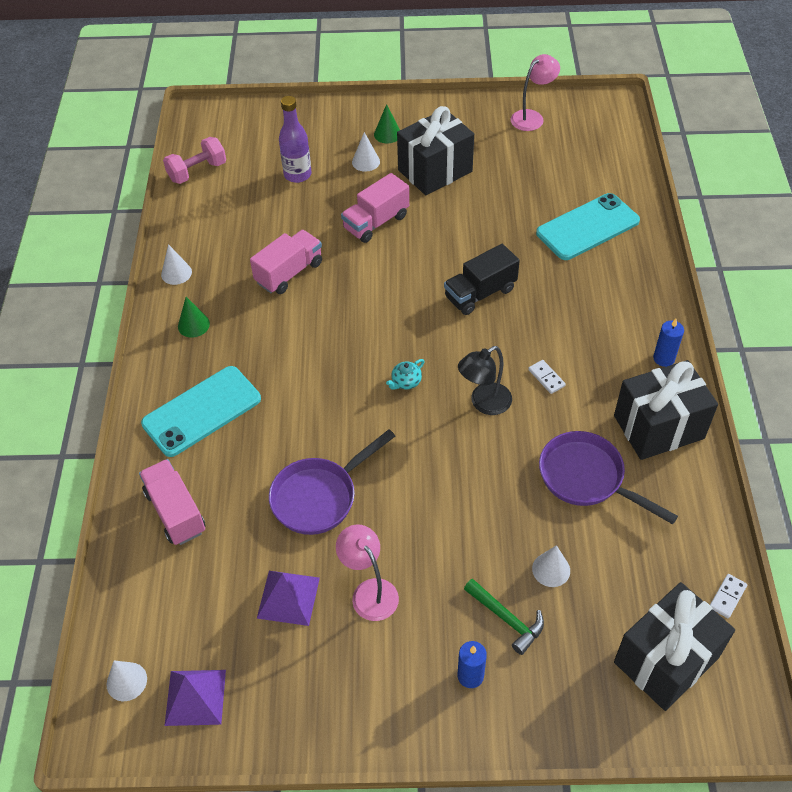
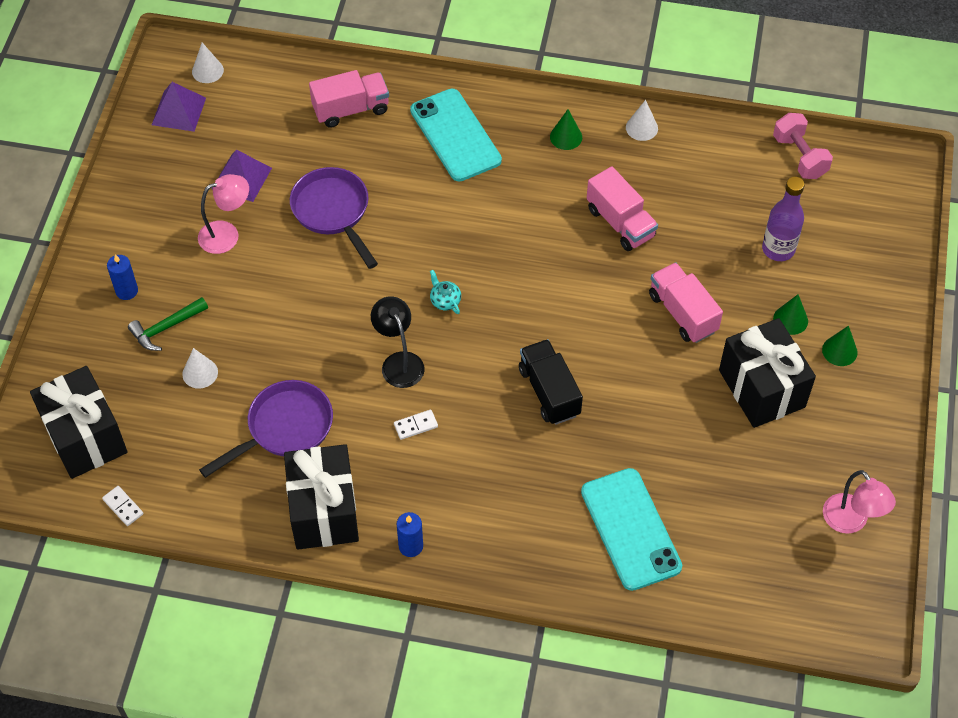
camera: 100 degrees right, 5 degrees up
white cone [352,132,380,172] -> green cone [773,294,808,335]

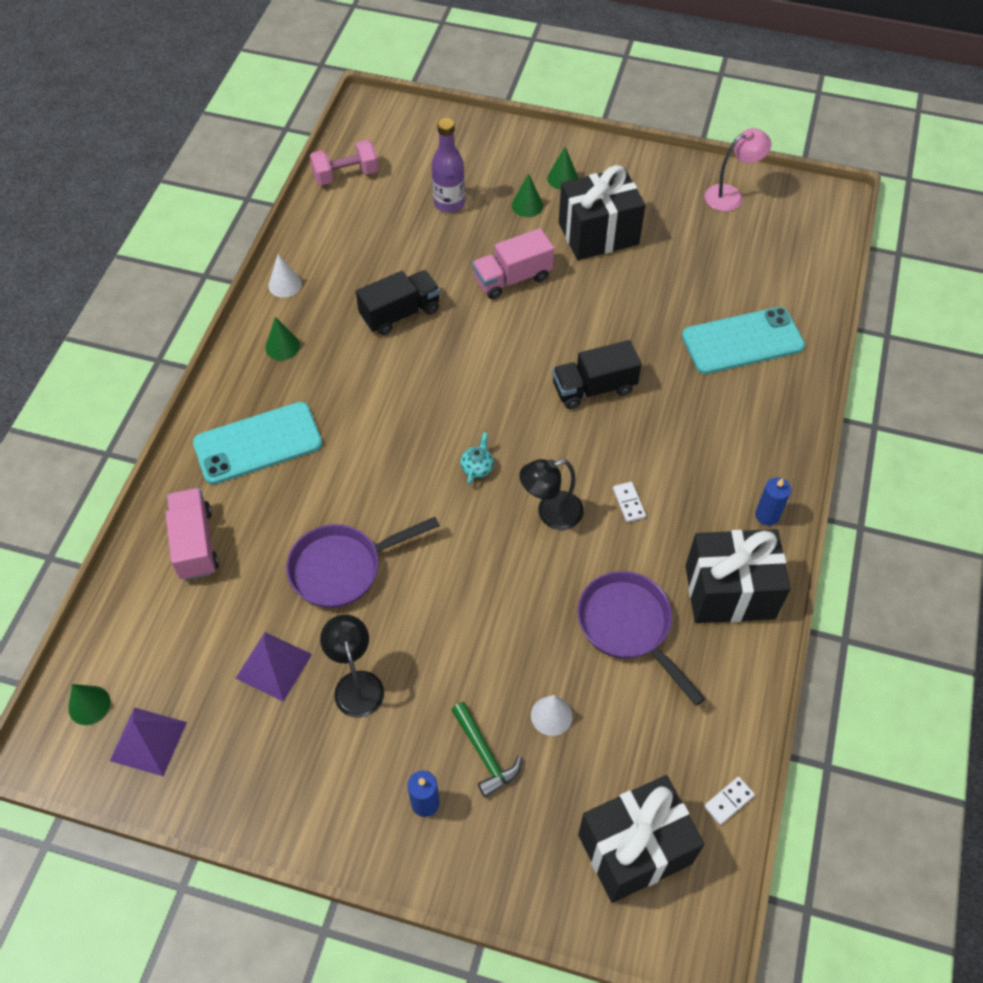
camera: 85 degrees left, 0 degrees up
white cone [192,43,224,83] -> green cone [68,684,110,725]
pink lamp [198,174,249,254] -> black lamp [320,615,384,718]
turquoise teapot [430,270,461,314] -> turquoise teapot turned 135 degrees clockwise [460,432,494,485]
pink truck [587,166,658,251] -> black truck [356,270,440,335]

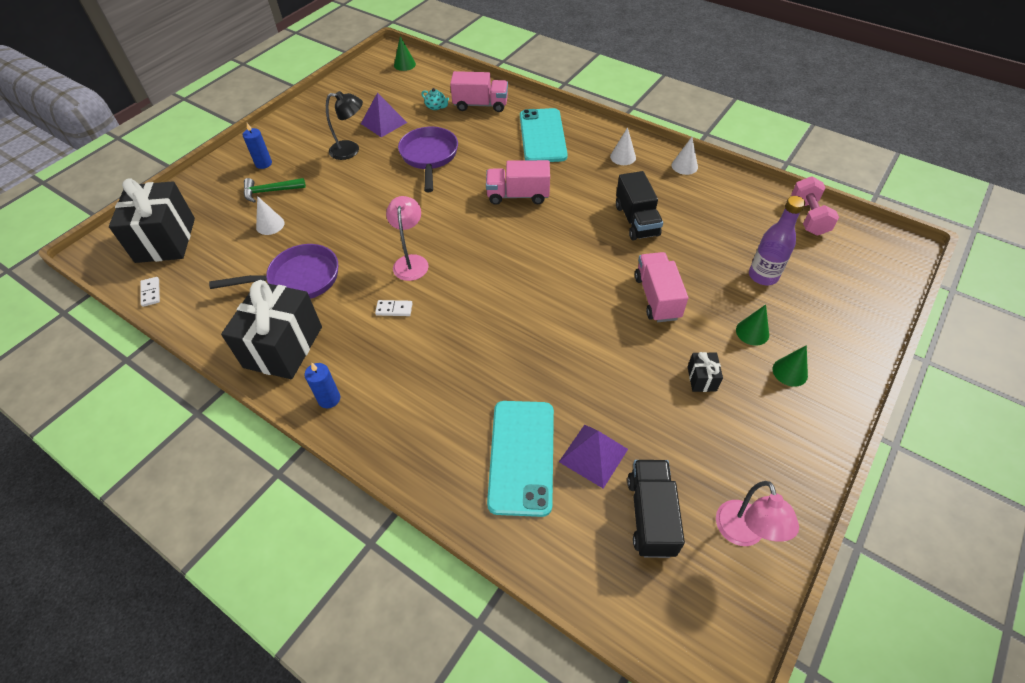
camera: 110 degrees right, 5 degrees down
purple pyramid [110,707,187,776] -> purple pyramid moved to [559,425,628,489]
green cone [265,317,300,361] -> white cone [610,127,636,165]
turquoise teapot [460,432,494,485] -> turquoise teapot moved to [421,88,449,110]
black lamp [519,459,584,530] -> pink lamp [386,196,429,281]
black truck [552,340,642,409] -> black truck moved to [627,460,685,558]
black gift [559,165,645,260] -> black gift [688,352,723,392], size x0.43
none -> pink truck [486,160,550,205]

